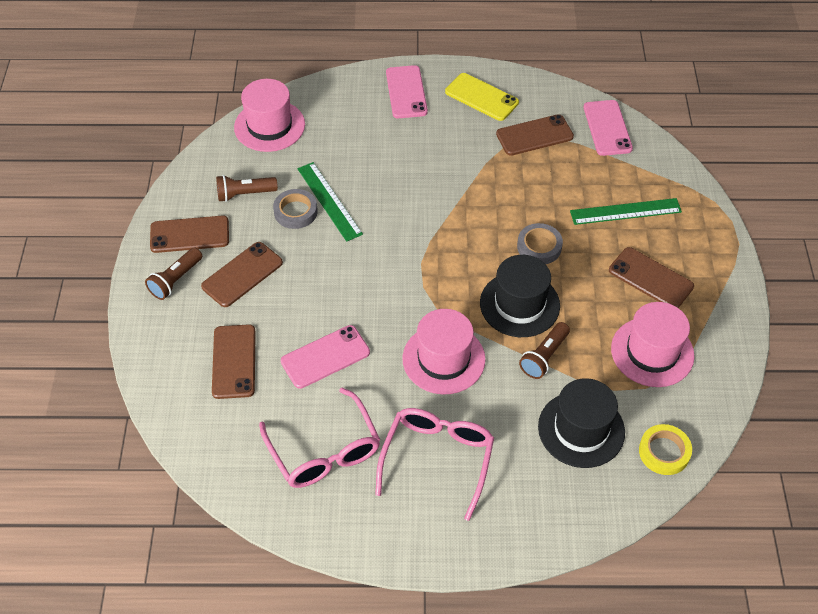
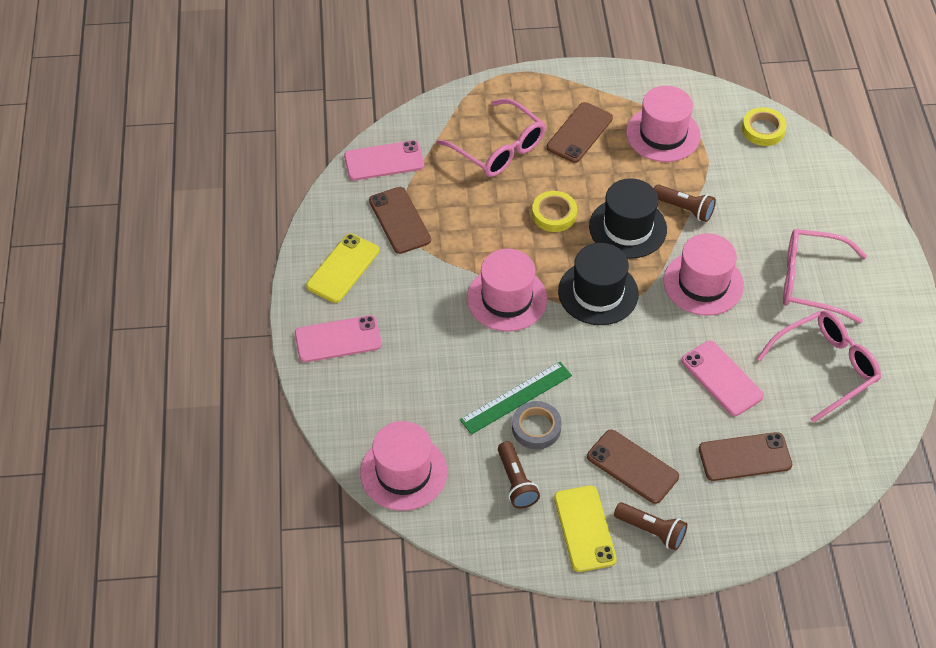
camera: 95 degrees left, 0 degrees up
brown phone [150,216,229,253] -> yellow phone [554,486,617,572]
grey tape [517,223,563,264] -> yellow tape [532,191,577,232]
black hat [538,378,625,468] -> black hat moved to [558,243,639,325]
green ruler [570,198,682,225] -> pink glasses [437,99,545,177]
none -> pink hat [467,249,547,331]

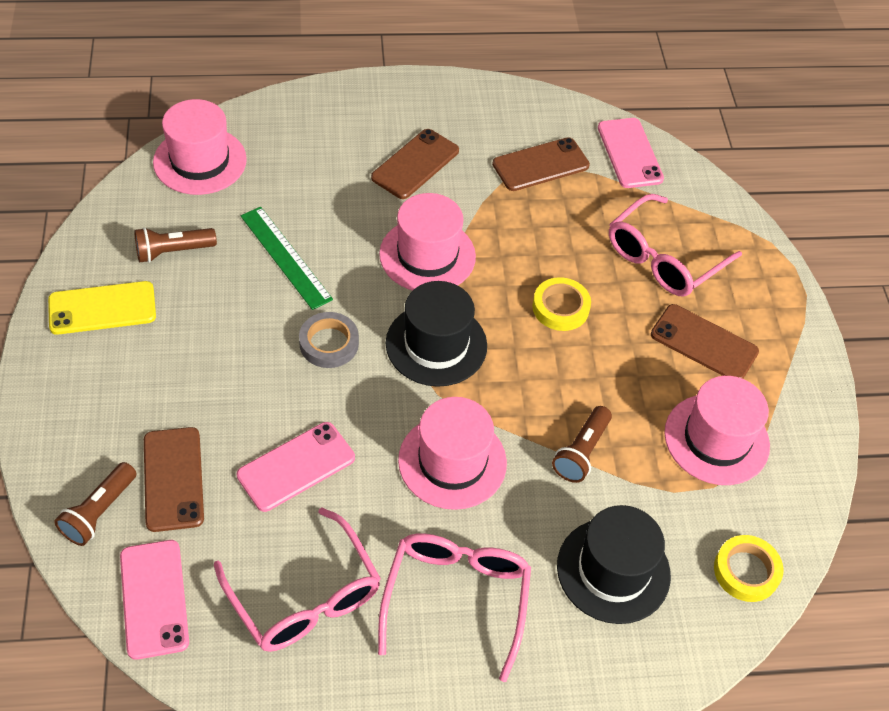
camera: 85 degrees right, 0 degrees up
pink phone [295,315,382,362] -> pink phone moved to [120,540,189,660]
yellow phone [306,233,379,303] -> none
grey tape [512,401,562,449] -> grey tape moved to [299,312,359,368]
brown phone [587,429,679,504] -> brown phone moved to [371,129,459,199]
black hat [589,178,667,259] -> black hat moved to [557,505,671,624]
brown flashlight [614,502,687,550] -> brown flashlight moved to [54,462,137,546]

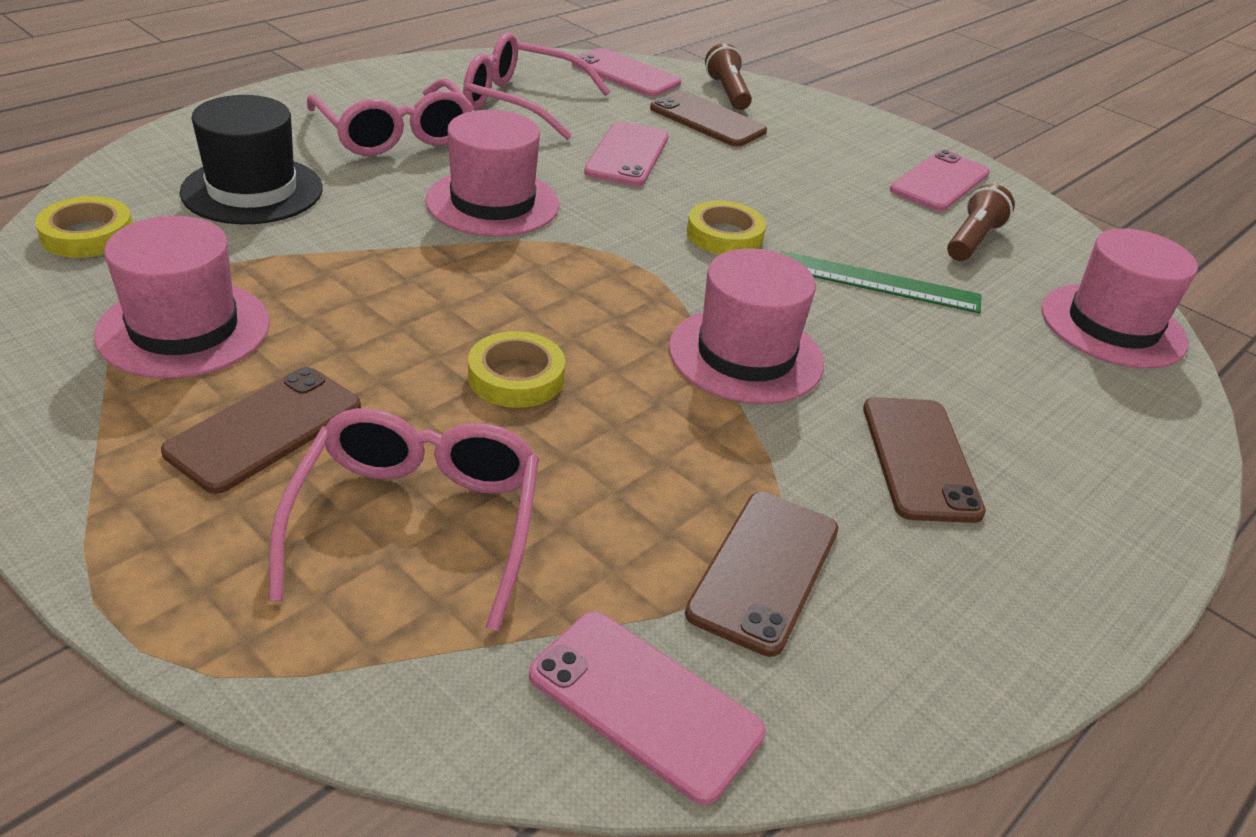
camera: 140 degrees right, 15 degrees down
yellow phone [48,281,156,335] -> pink phone [890,150,990,211]
grey tape [299,312,359,368] -> yellow tape [687,200,766,255]
black hat [386,281,487,387] -> none
brown flashlight [552,406,612,483] -> none
brown phone [651,304,759,379] -> brown phone turned 45 degrees counterclockwise [161,367,361,494]

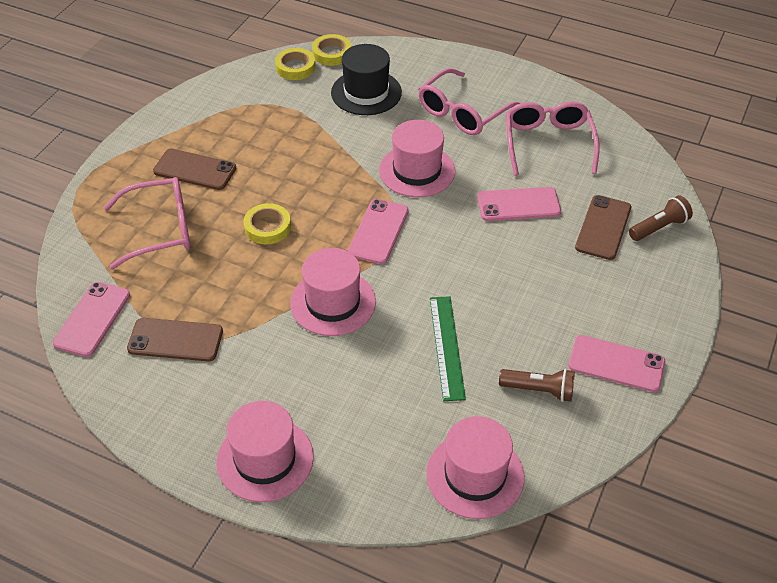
camera: 75 degrees right, 10 degrees up
pink hat [94,216,270,378] -> pink hat moved to [217,401,314,502]
pink phone [572,48,681,97] -> pink phone moved to [348,199,409,264]
yellow tape [687,200,766,255] -> yellow tape moved to [312,34,351,66]
brown phone [863,397,986,523] -> none

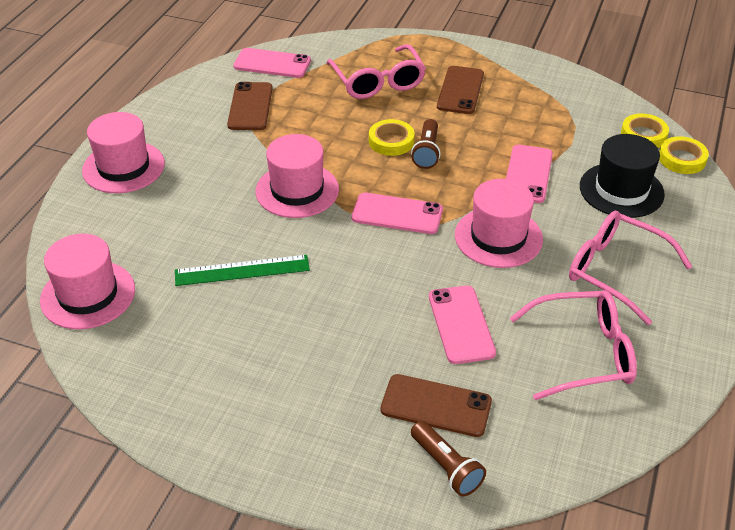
camera: 85 degrees right, 5 degrees down
brown flashlight [499,369,575,402] -> brown flashlight moved to [411,119,441,169]
pink phone [568,335,665,392] -> pink phone moved to [506,145,553,203]

